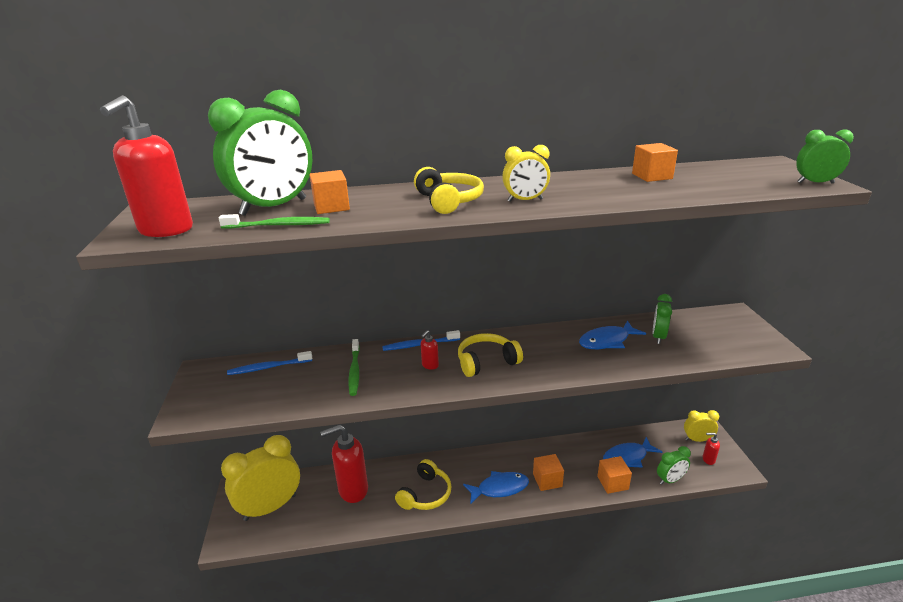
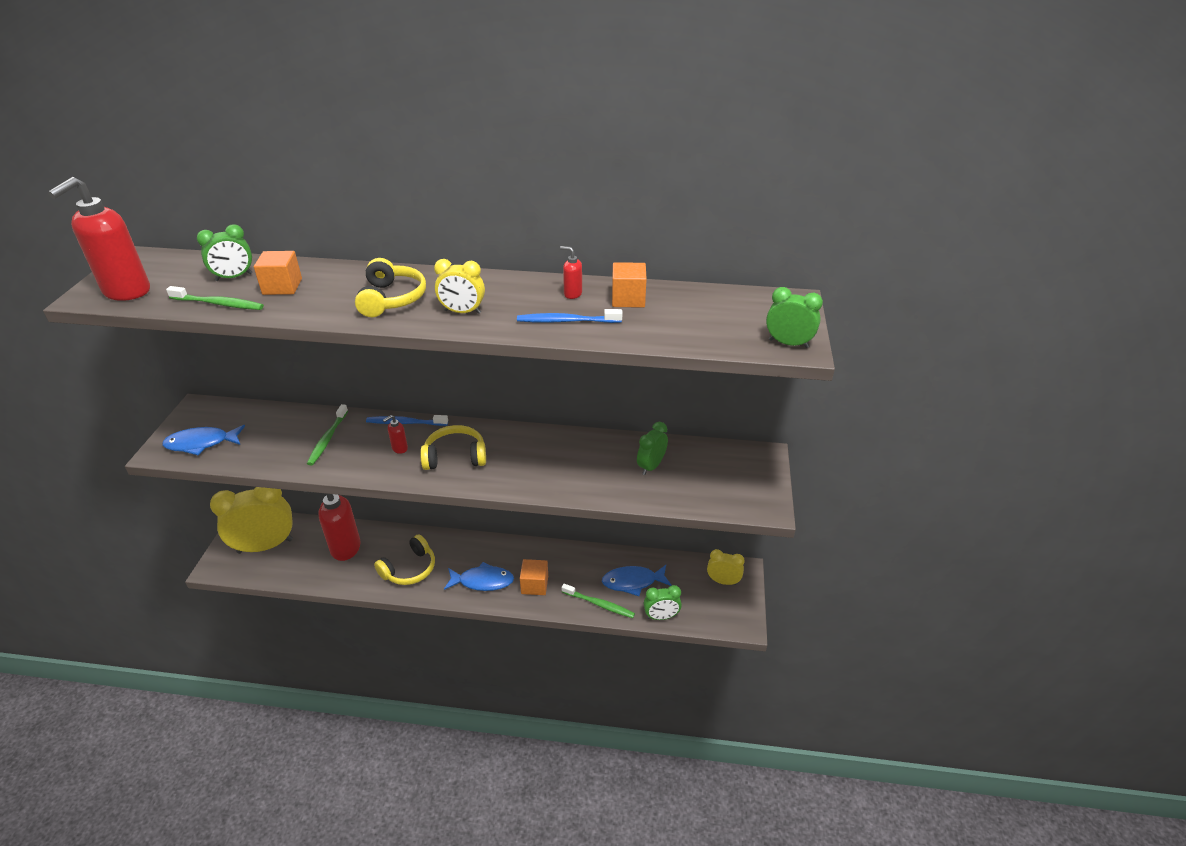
camera: 15 degrees right, 10 degrees up
green clock [208,90,312,216] -> green clock [197,224,252,281], size x0.50
blue toothbrush [227,351,312,375] -> blue toothbrush moved to [517,309,622,323]
blue fish [579,320,646,349] -> blue fish moved to [162,425,245,455]
orange cube [598,456,632,494] -> green toothbrush [561,584,635,618]
red soap dispenser [703,433,720,465] -> red soap dispenser moved to [560,246,582,299]

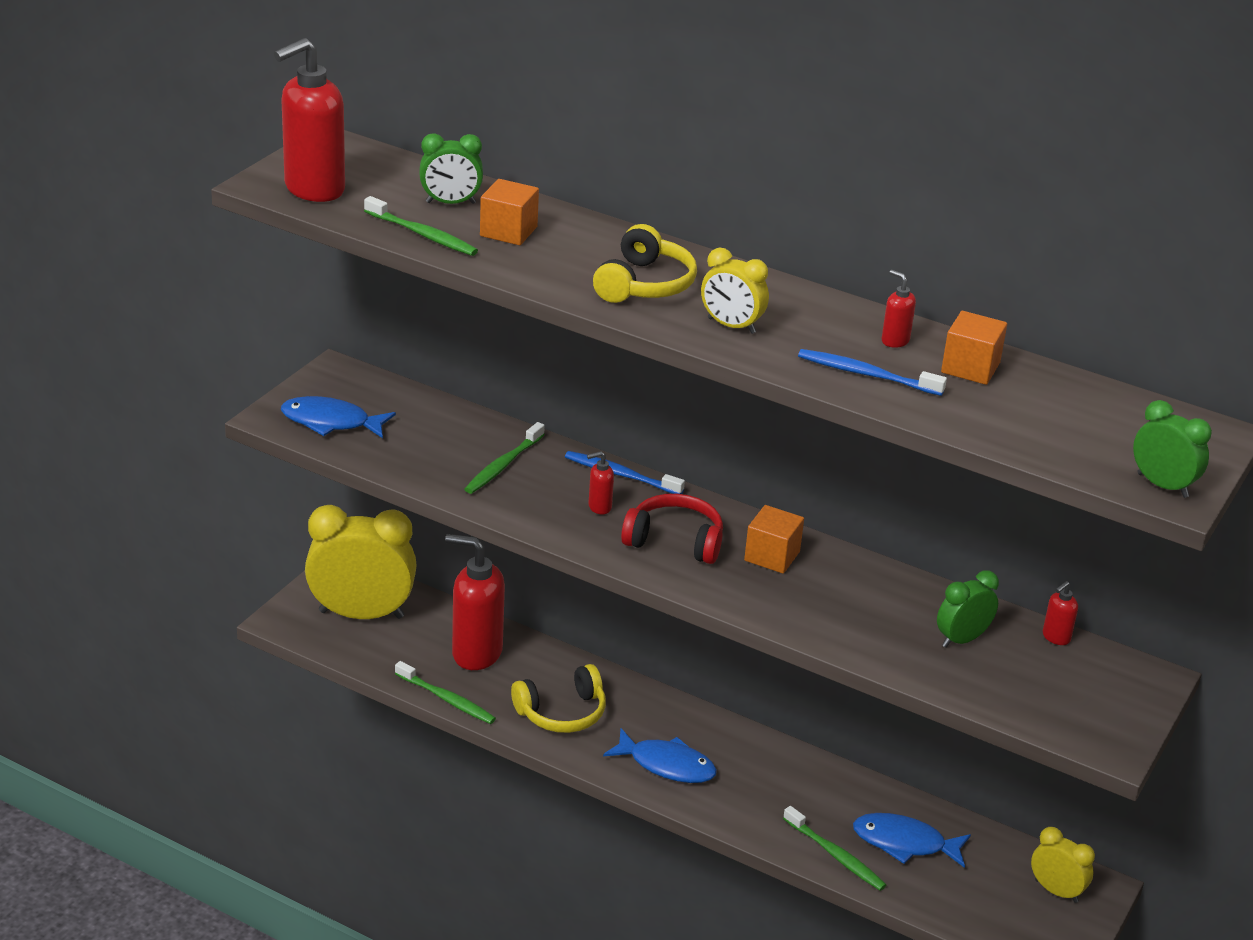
camera: 20 degrees right, 5 degrees down
yellow headphones [420,425,486,470] -> red headphones [621,494,723,564]
orange cube [520,559,548,595] -> orange cube moved to [744,505,804,574]
green clock [644,585,682,620] -> none
none -> green toothbrush [395,661,496,724]
none -> red soap dispenser [1043,581,1078,645]

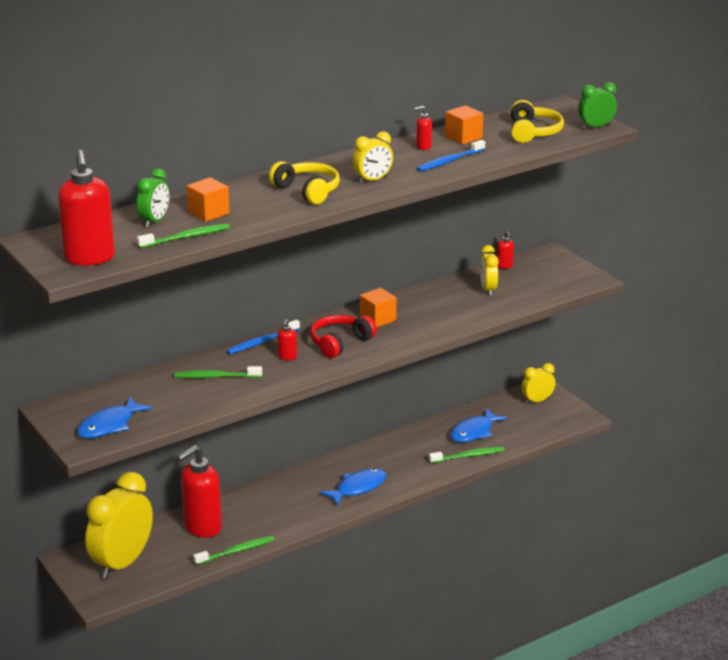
camera: 60 degrees left, 5 degrees down
green toothbrush [464,422,545,494] -> green toothbrush turned 120 degrees clockwise [174,366,262,378]
yellow headphones [511,664,606,733] -> yellow headphones moved to [511,100,564,143]
green clock [937,570,999,648] -> yellow clock [480,245,499,296]

